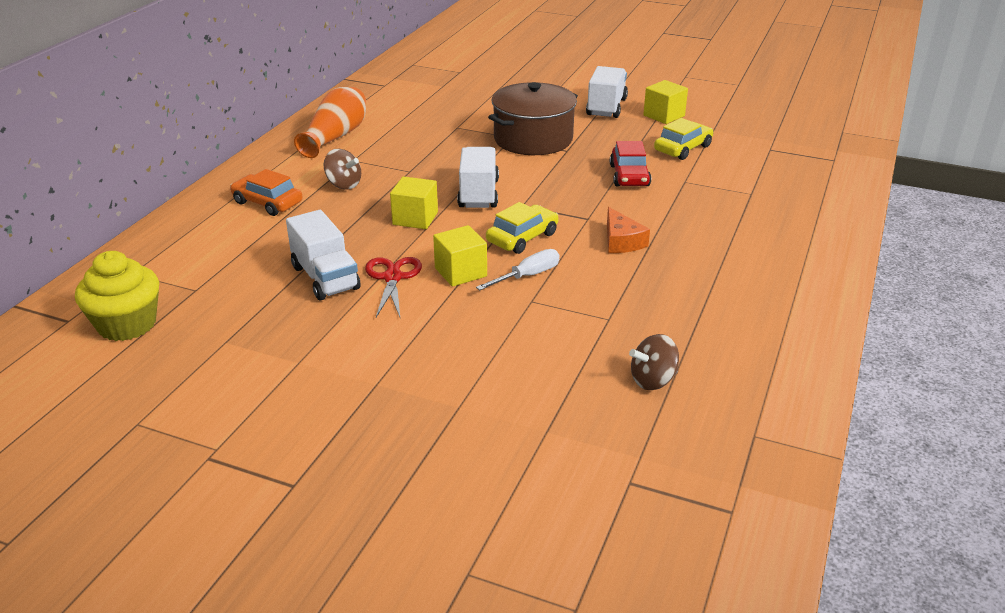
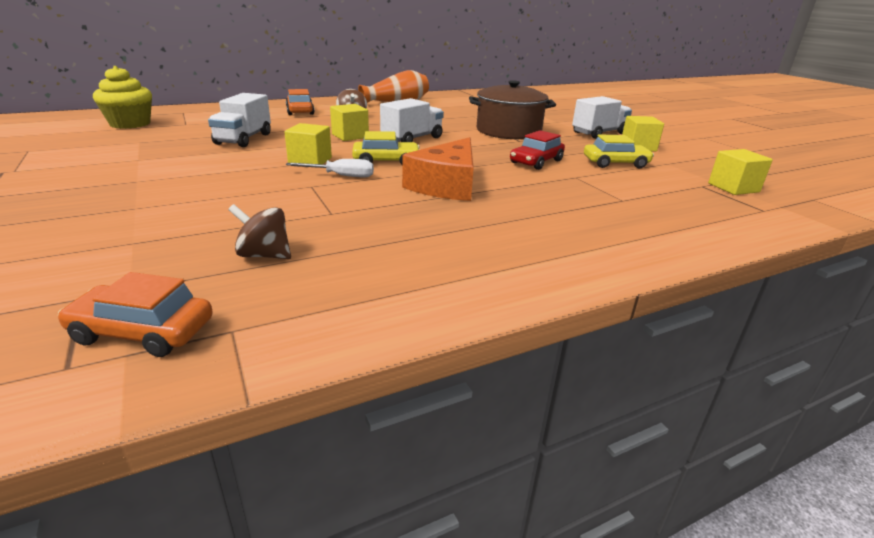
camera: 40 degrees right, 5 degrees down
red scissors [365,257,422,317] -> none
orange cheese [607,207,650,253] -> orange cheese [402,137,474,201], size x1.76
none -> orange car [58,272,213,357]
none -> yellow cube [708,149,773,195]

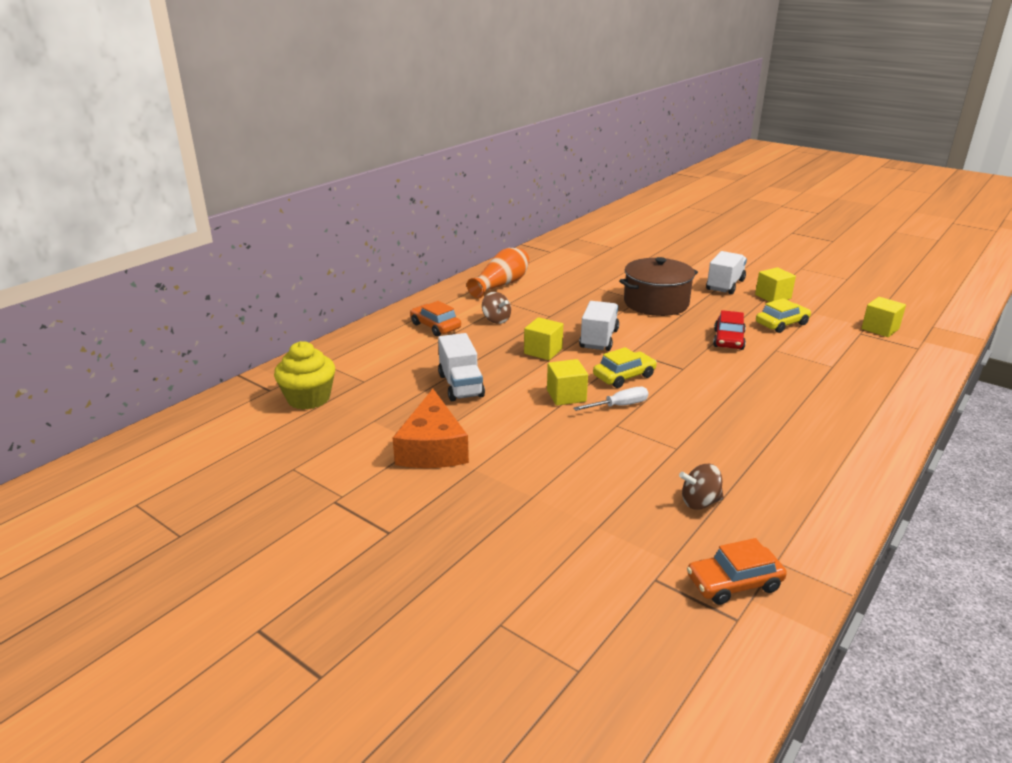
camera: 25 degrees left, 0 degrees up
orange cheese [402,137,474,201] -> orange cheese moved to [393,389,469,468]

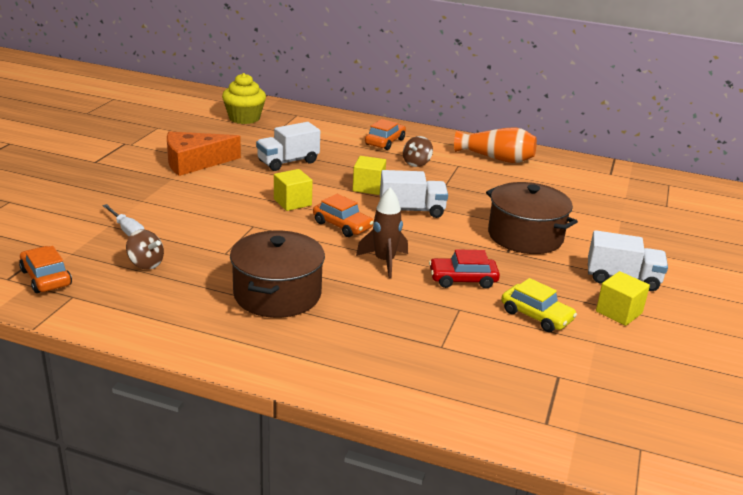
camera: 70 degrees right, 0 degrees up
white screwdriver [573,387,648,411] -> white screwdriver moved to [102,204,145,236]
yellow car [593,347,657,388] -> orange car [313,194,374,237]
brown spinning top [679,464,724,510] -> brown spinning top turned 150 degrees clockwise [126,229,164,270]
yellow cube [861,297,906,337] -> none
none -> brown pot [230,231,325,318]
none -> brown rocket [356,187,408,278]

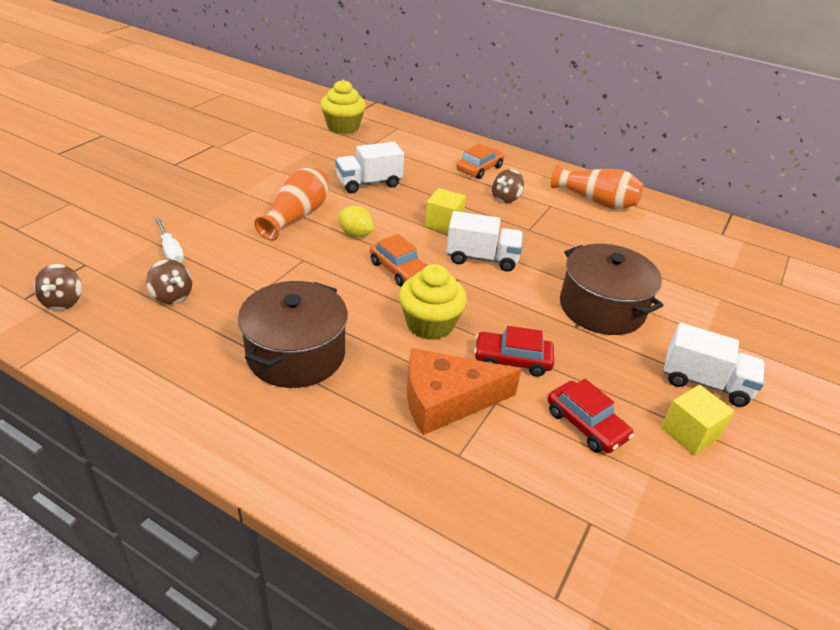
camera: 10 degrees right, 10 degrees up
orange car [19,246,72,293] -> brown spinning top [34,264,82,311]
orange cheese [167,131,241,176] -> orange cheese moved to [407,348,522,435]
yellow cube [274,169,313,211] -> yellow lemon [339,206,374,238]
brown rocket [356,187,408,278] -> yellow cupcake [399,264,467,340]
yellow car [501,278,577,332] -> red car [547,379,634,453]
none -> orange vase [255,167,329,241]

